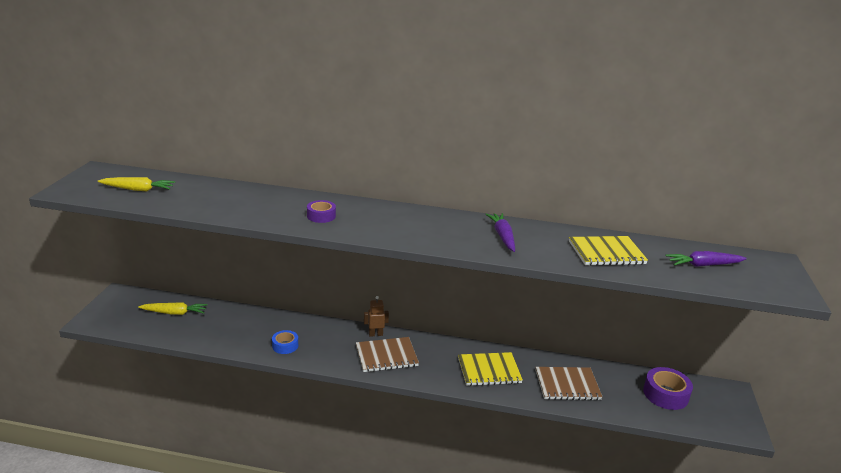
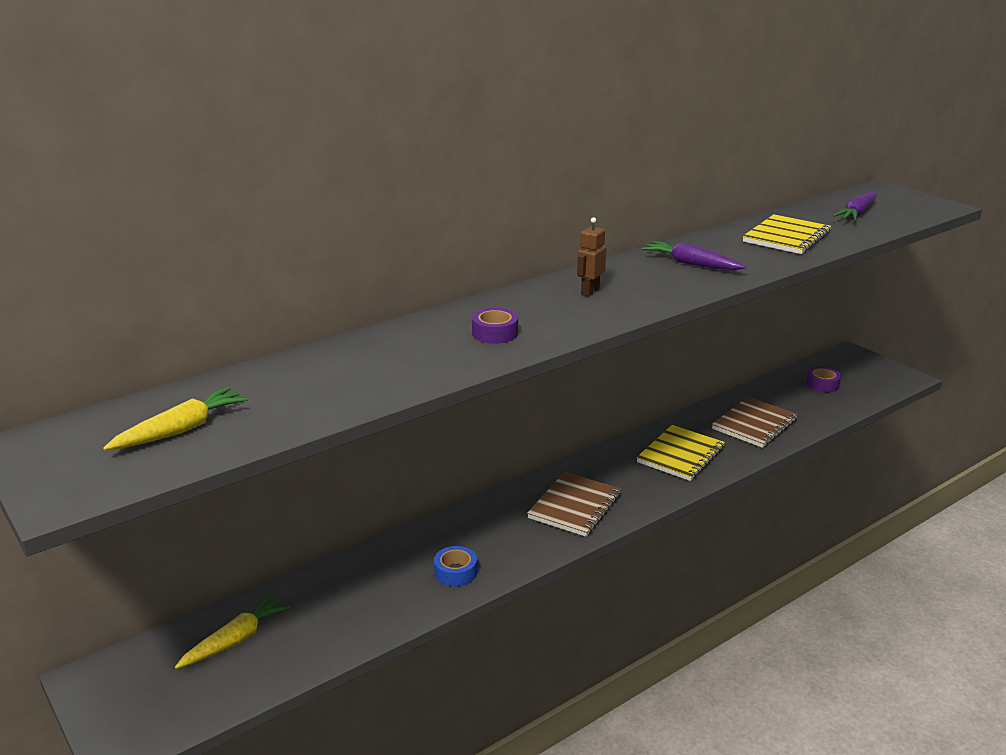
camera: 45 degrees left, 0 degrees up
brown robot [364,296,389,337] -> brown robot moved to [577,217,606,297]
purple tape [643,367,693,410] -> purple tape [806,366,841,392], size x0.61

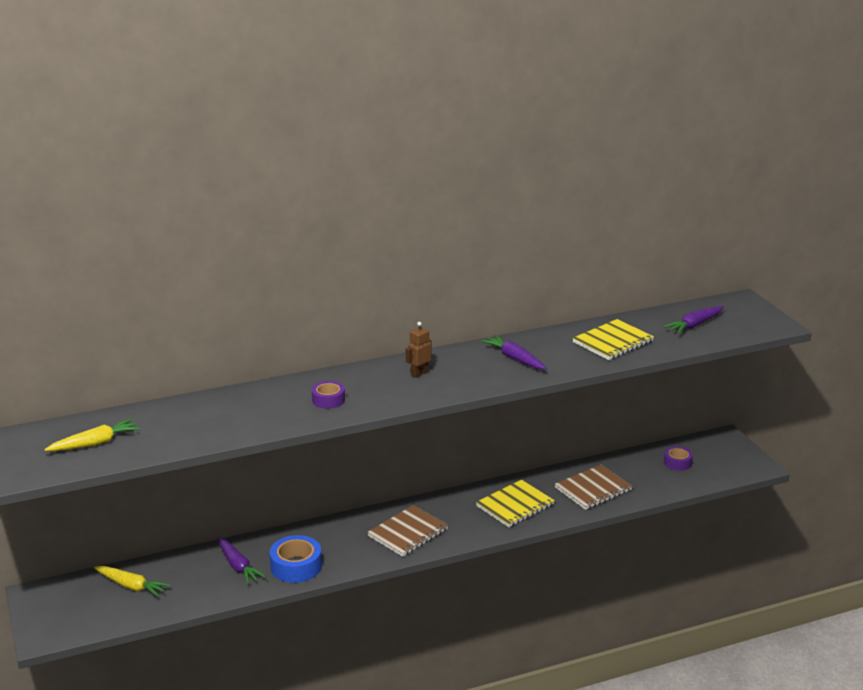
camera: 15 degrees right, 0 degrees up
yellow carrot [175,594,291,669] -> yellow carrot turned 60 degrees clockwise [94,566,171,598]
blue tape [434,546,477,586] -> blue tape [270,535,322,583], size x1.63
none -> purple carrot [217,537,266,585]

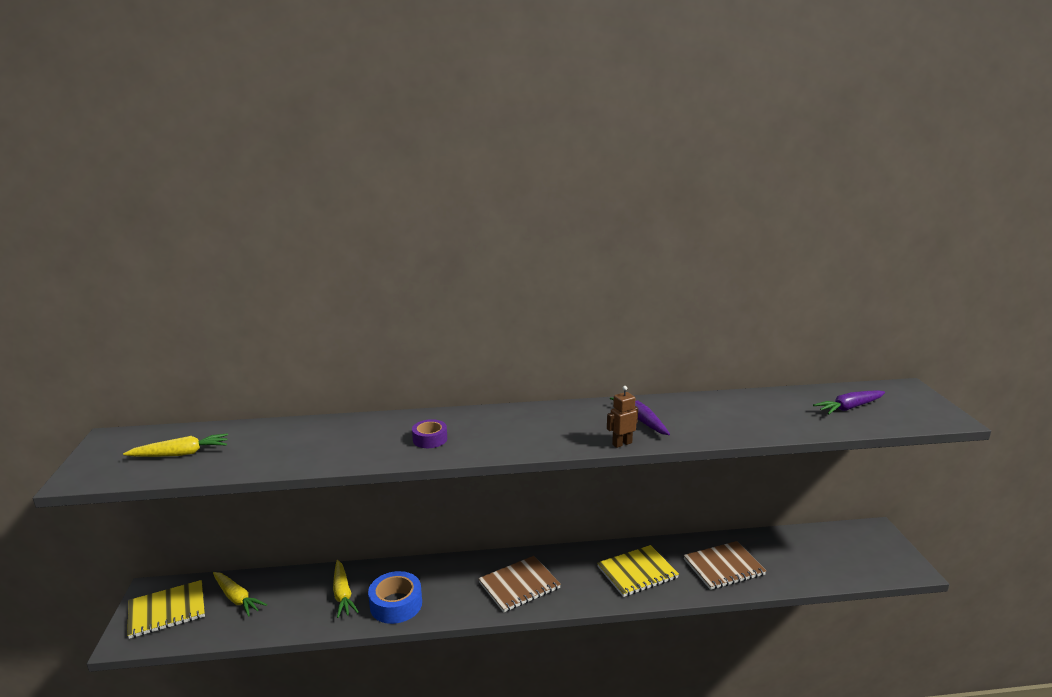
camera: 15 degrees right, 5 degrees down
purple carrot [217,537,266,585] -> yellow carrot [333,560,359,618]
brown robot [406,322,431,378] -> brown robot moved to [607,386,638,448]
yellow notebook [572,319,654,360] -> yellow notebook moved to [127,580,205,639]
purple tape [664,446,693,471] -> none

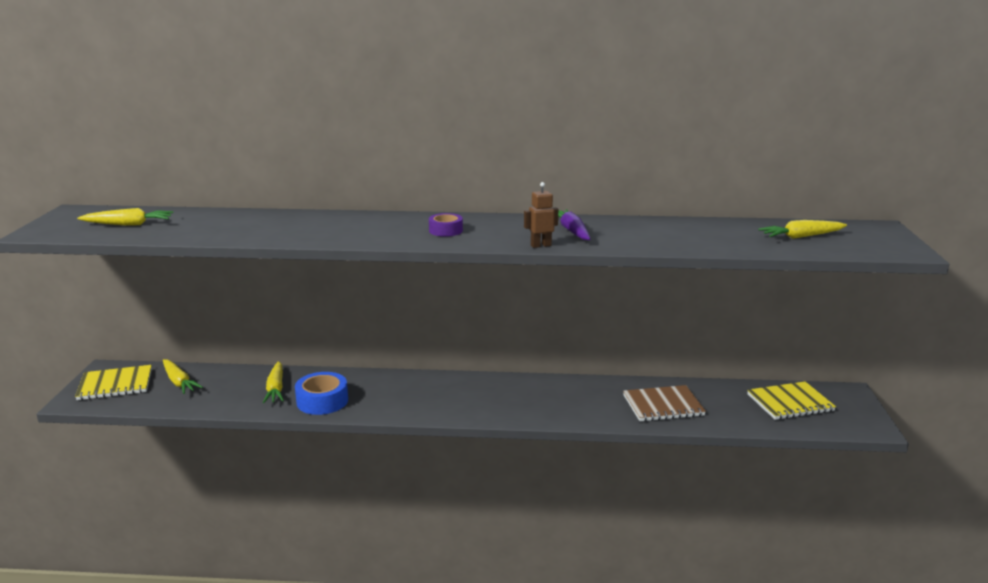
camera: 10 degrees right, 0 degrees up
purple tape [412,419,447,448] -> purple tape moved to [429,213,463,237]
brown notebook [478,556,561,612] -> none
yellow notebook [597,545,679,597] -> yellow notebook moved to [747,381,836,420]
purple carrot [813,390,885,415] -> yellow carrot [758,220,847,239]

